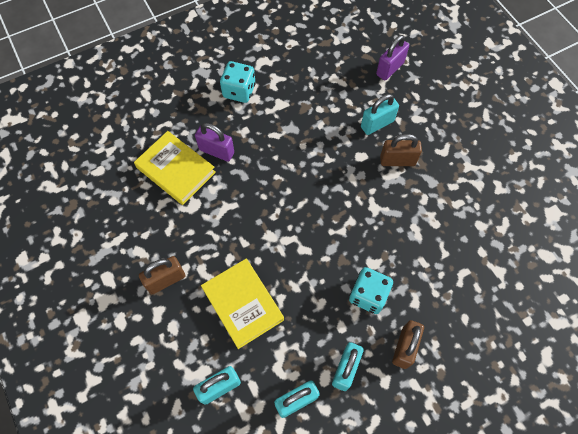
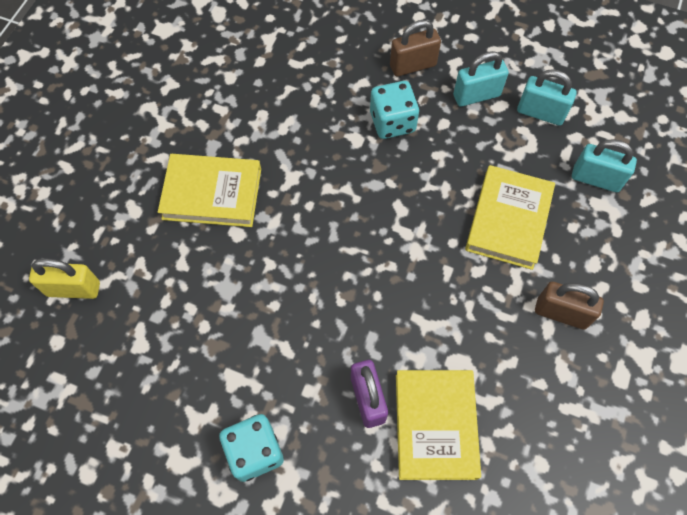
camera: 130 degrees left, 0 degrees up
turquoise padlock [361,94,399,135] -> none
purple padlock [376,35,409,80] -> yellow padlock [29,259,100,299]
brown padlock [380,134,422,166] -> yellow book [158,154,261,227]

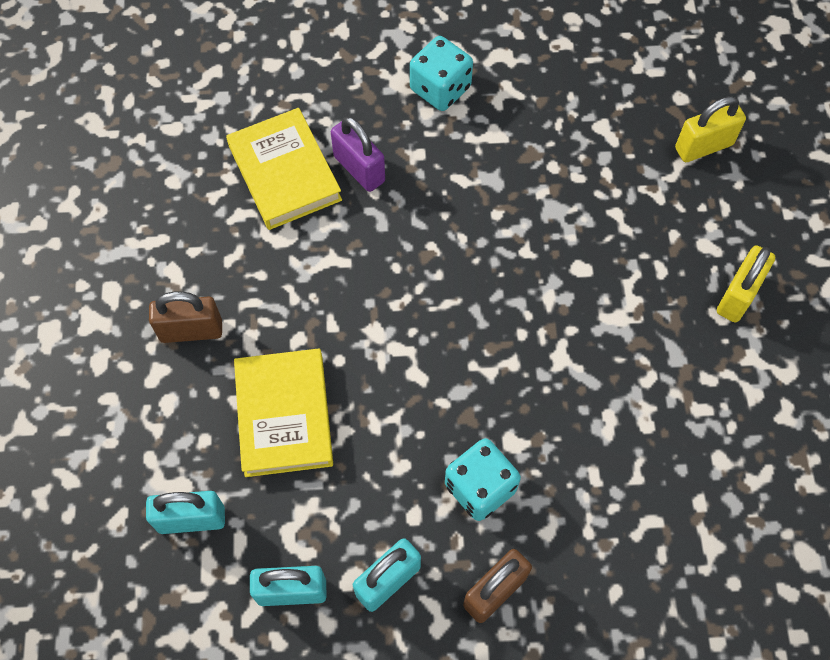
camera: 155 degrees right, 0 degrees up
yellow book [158,154,261,227] -> none
none -> yellow padlock [717,245,775,323]

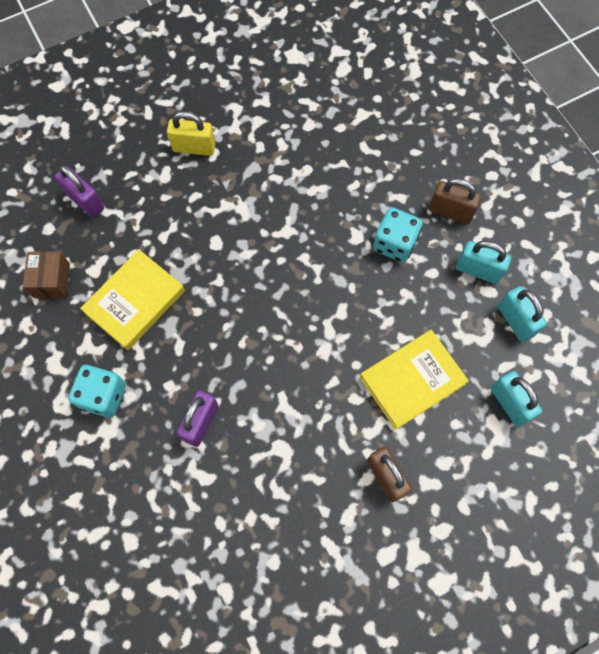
camera: 115 degrees left, 5 degrees up
yellow book [226,108,342,230] -> yellow book moved to [80,250,185,350]
yellow padlock [675,96,746,162] -> purple padlock [55,165,104,218]
none -> brown box [23,251,70,298]

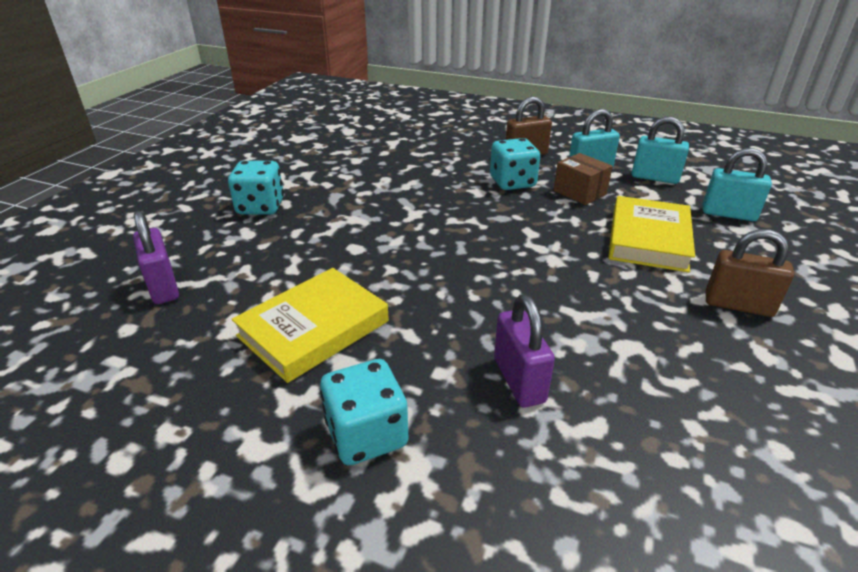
camera: 40 degrees left, 35 degrees down
brown box [23,251,70,298] -> brown box moved to [554,153,613,205]
purple padlock [55,165,104,218] -> purple padlock turned 60 degrees clockwise [133,211,179,304]
yellow book [80,250,185,350] -> yellow book turned 45 degrees clockwise [232,268,389,383]
yellow padlock [167,112,215,156] -> turquoise dice [228,161,284,215]

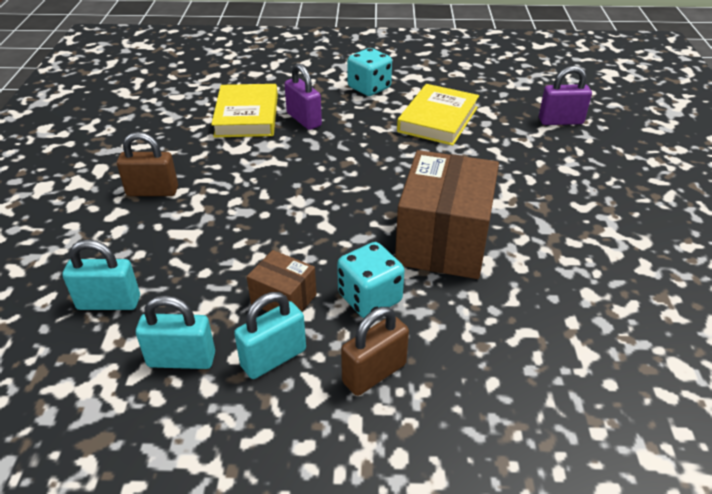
camera: 160 degrees right, 5 degrees up
purple padlock [133,211,179,304] -> purple padlock turned 45 degrees counterclockwise [539,66,592,125]
turquoise dice [228,161,284,215] -> none
yellow book [608,196,695,273] -> yellow book moved to [211,84,278,137]
none -> brown box [395,150,499,279]

